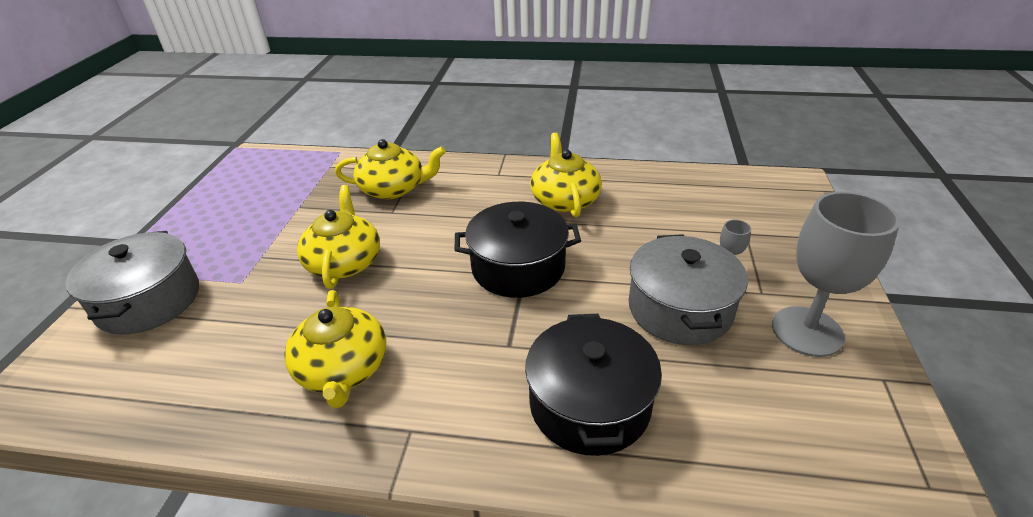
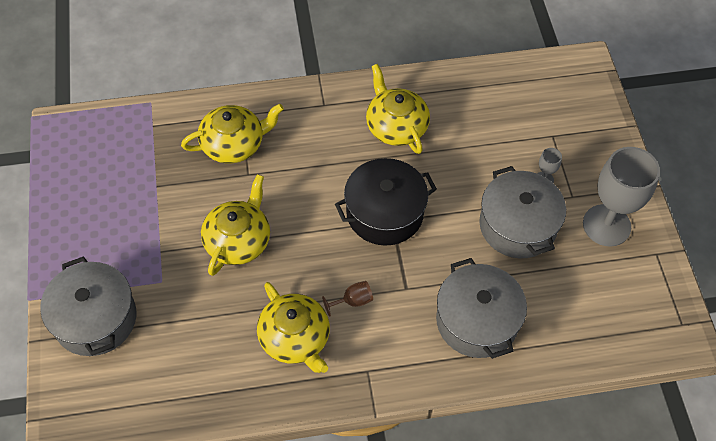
camera: 20 degrees left, 20 degrees up
yellow teapot [297,185,380,289] -> yellow teapot turned 45 degrees clockwise [201,174,270,276]
black pot [525,314,662,456] -> grey pot [436,258,527,359]
none -> brown goblet [322,281,373,317]

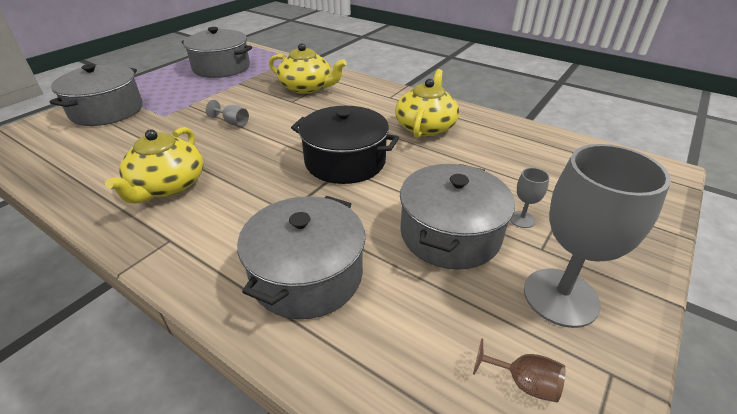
camera: 45 degrees right, 20 degrees down
yellow teapot [201,174,270,276] -> grey goblet [206,100,249,126]
brown goblet [322,281,373,317] -> brown goblet moved to [473,338,565,402]
none -> grey pot [182,27,252,78]

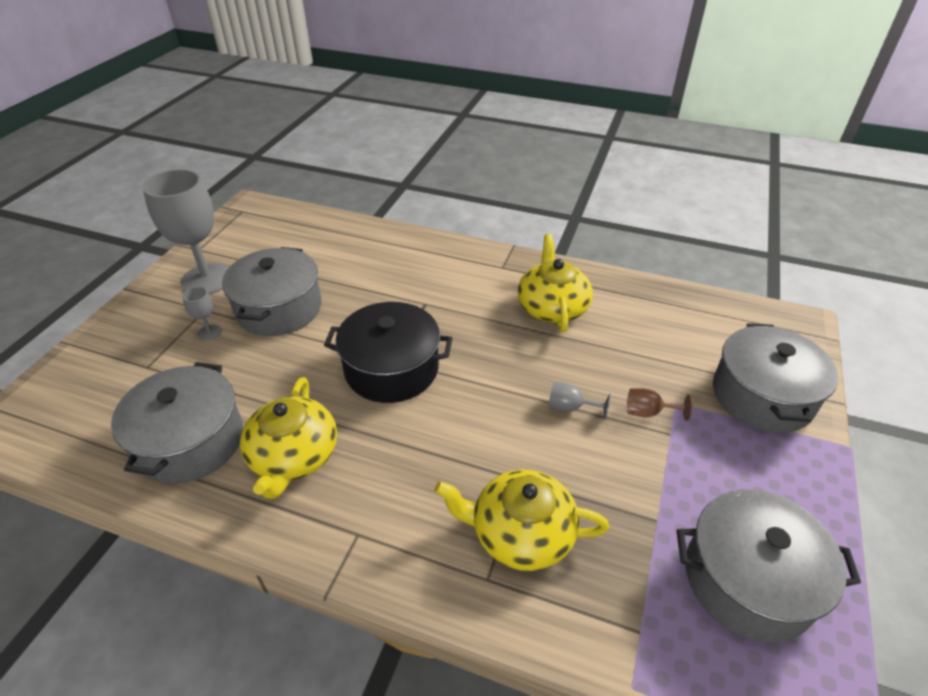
camera: 165 degrees right, 5 degrees up
grey pot [237,196,365,319] -> grey pot moved to [111,362,243,484]
brown goblet [473,338,565,402] -> brown goblet moved to [627,388,692,421]

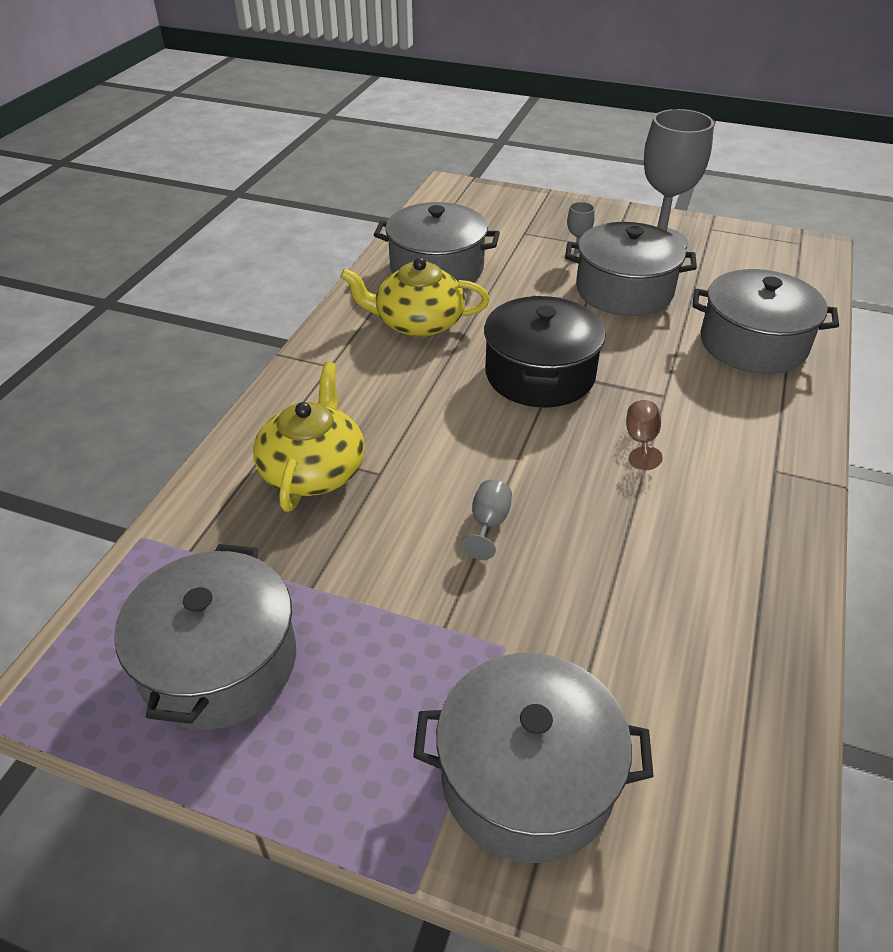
camera: 90 degrees right, 0 degrees up
yellow teapot [518,234,593,332] -> none
brown goblet [627,388,692,421] -> brown goblet moved to [626,400,663,470]
none -> grey pot [692,269,839,374]

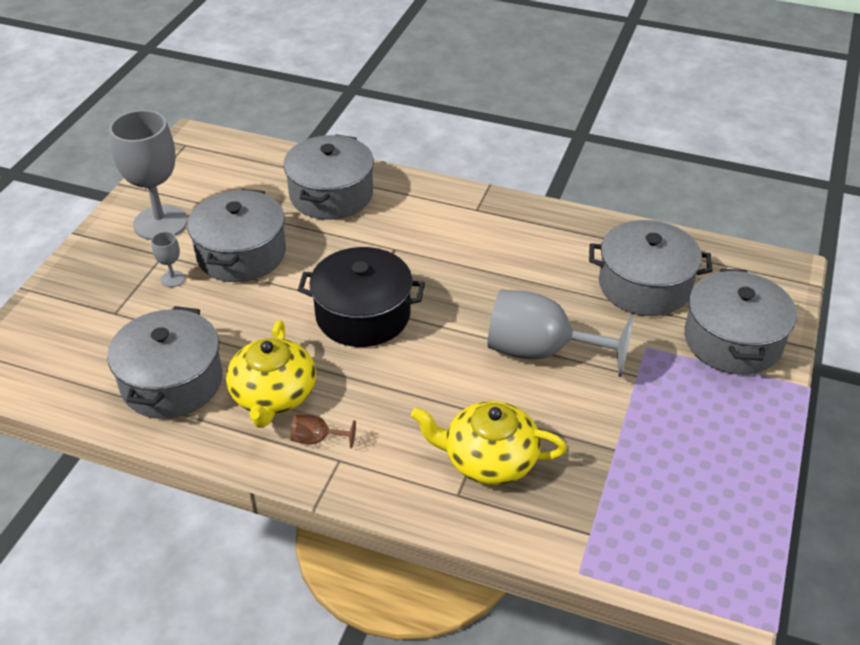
camera: 90 degrees left, 0 degrees up
grey pot [114,544,296,730] -> grey pot moved to [589,220,713,316]
grey goblet [460,480,512,560] -> grey goblet [488,289,634,377], size x2.37
brown goblet [626,400,663,470] -> brown goblet moved to [290,414,356,448]

